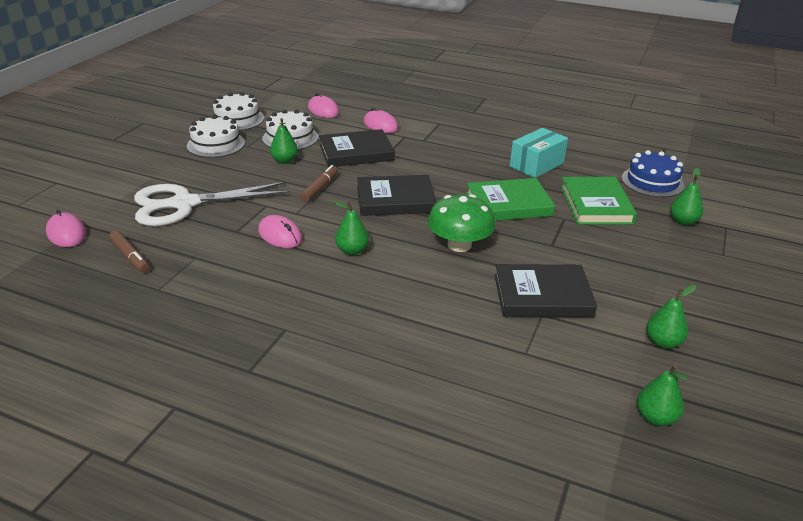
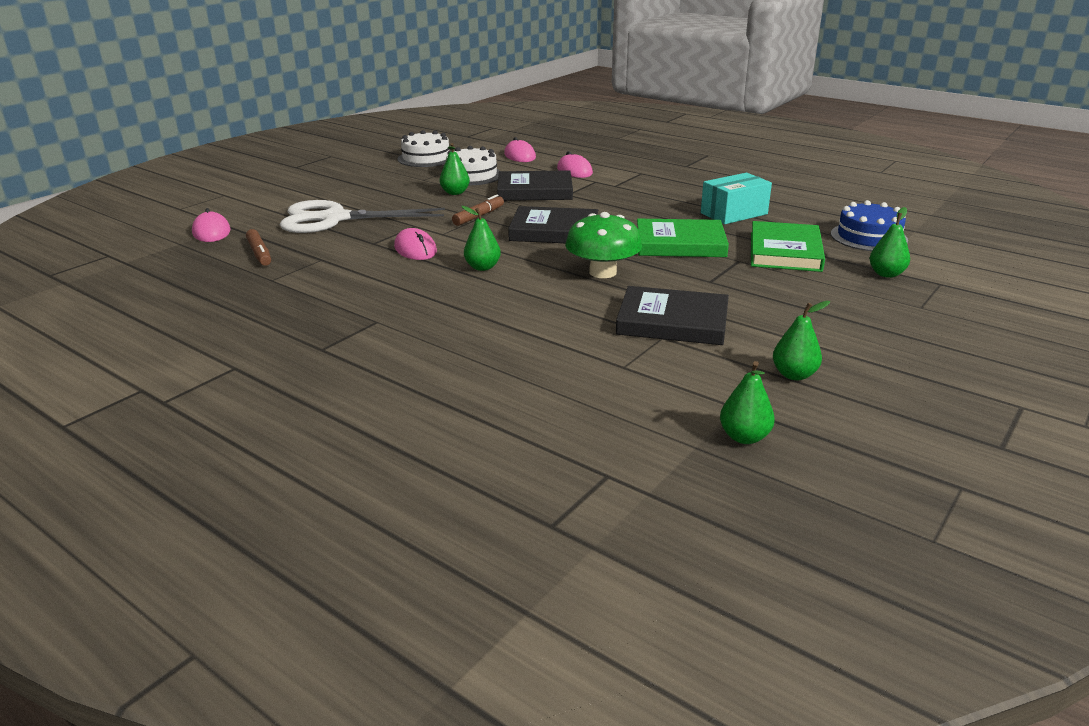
camera: 15 degrees right, 5 degrees down
white cake [187,115,245,158] -> none

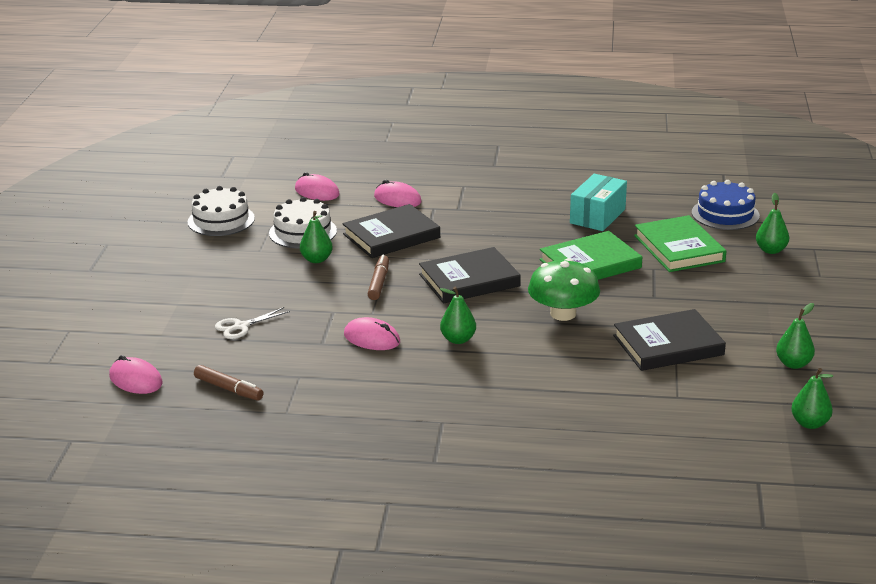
camera: 30 degrees left, 0 degrees up
white scissors [280,200,445,233] -> white scissors [215,307,290,339], size x0.43

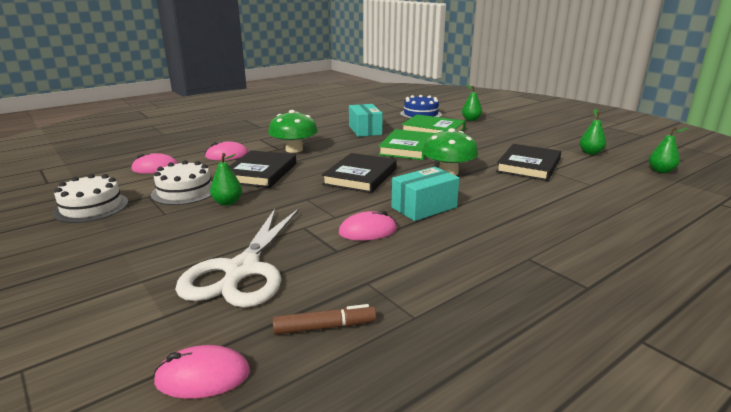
camera: 45 degrees left, 5 degrees down
white scissors [215,307,290,339] -> white scissors [175,209,299,308], size x2.31
brown marker [368,254,389,300] -> none
green pear [440,287,476,344] -> turquoise box [391,167,460,221]
none -> green mushroom [268,110,318,153]

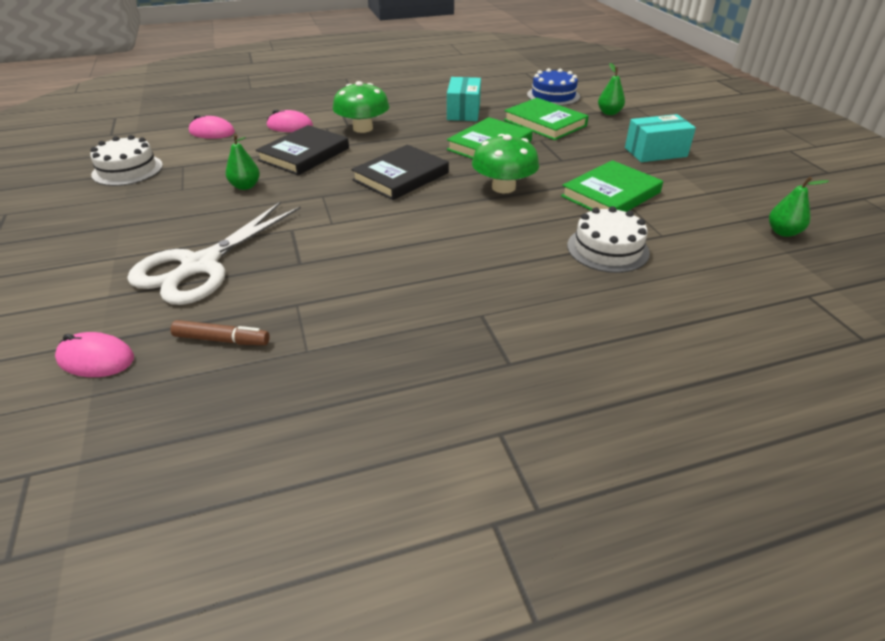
camera: 20 degrees right, 15 degrees up
white cake [151,160,212,205] -> white cake moved to [567,206,650,273]
pink mouse [339,210,397,241] -> none
turquoise box [391,167,460,221] -> turquoise box moved to [625,114,696,162]
black book [496,144,561,181] -> green book [561,160,663,212]
green pear [580,109,606,155] -> none

